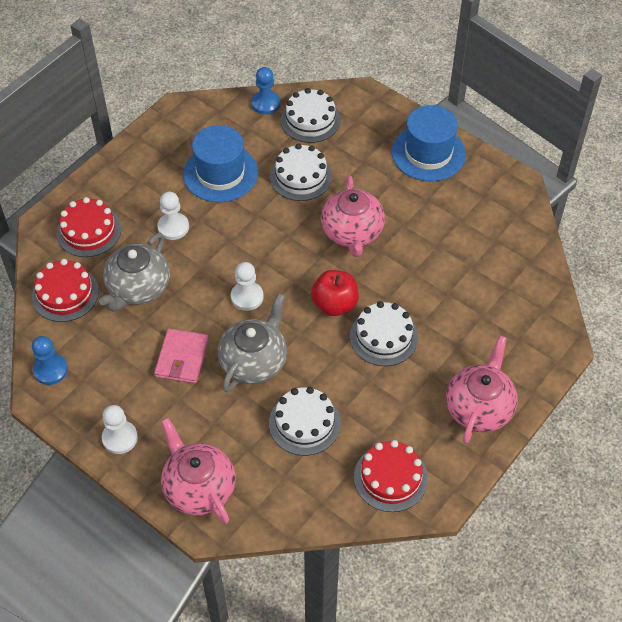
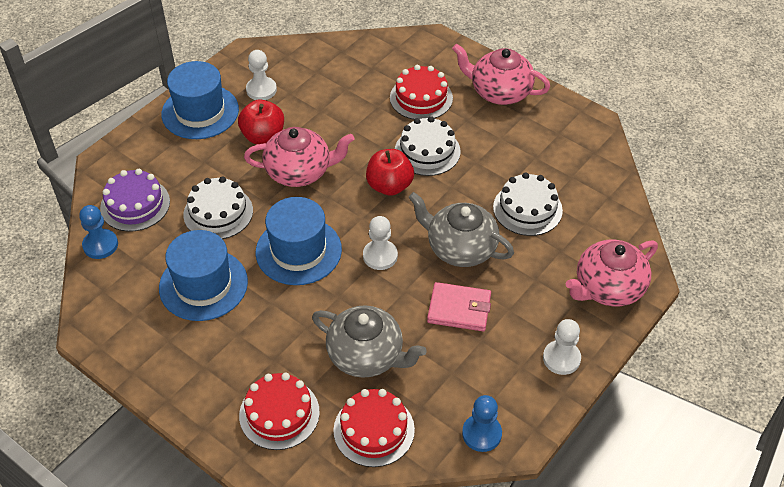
camera: 90 degrees left, 5 degrees down
white pawn [157,192,189,240] -> white pawn moved to [246,50,277,100]
white cake [281,88,341,143] -> purple cake [100,169,170,232]
red cake [354,440,428,512] -> red cake moved to [390,65,453,120]
none -> red apple [238,100,284,144]
none -> blue hat [256,197,342,285]

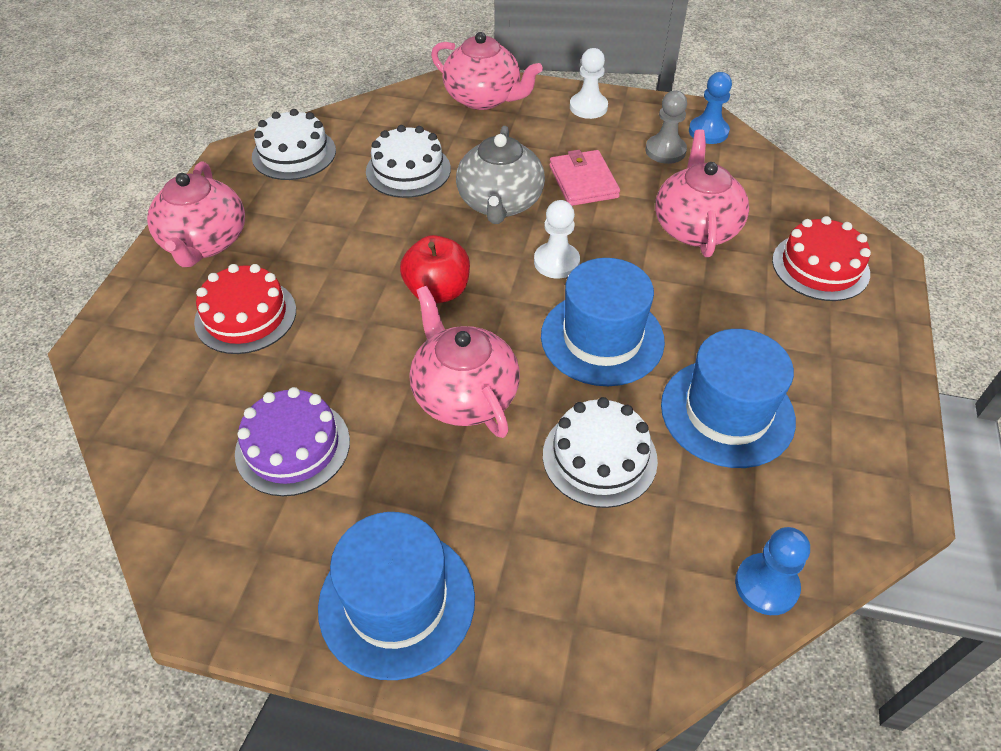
camera: 115 degrees left, 0 degrees up
purple cake [100,169,170,232] -> purple cake moved to [235,387,350,496]
red apple [238,100,284,144] -> none
white pawn [246,50,277,100] -> none
grey teapot [312,305,427,378] -> pink teapot [655,129,749,257]
red cake [333,389,415,467] -> none
white cake [395,116,461,176] -> white cake moved to [252,109,336,180]
none -> grey pawn [646,91,687,164]

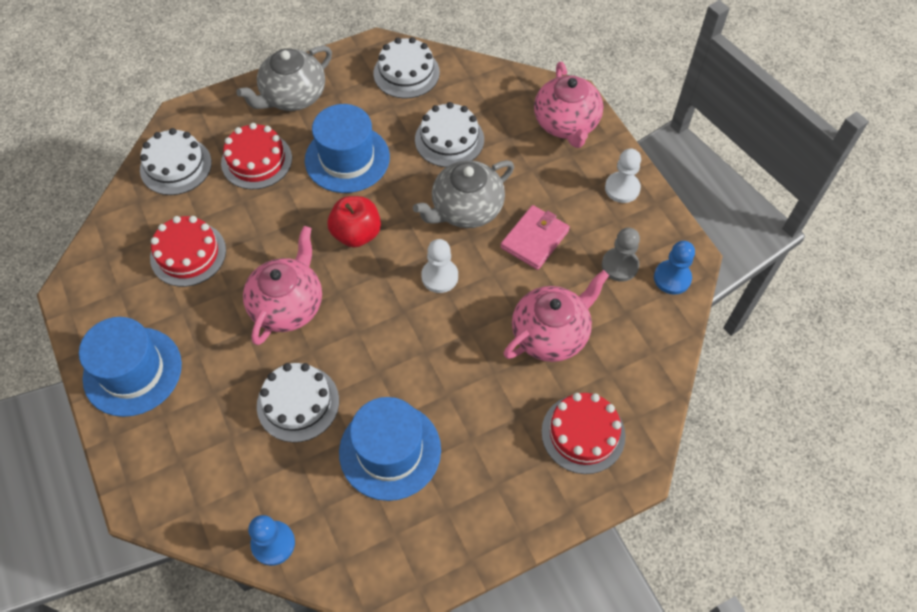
camera: 50 degrees right, 10 degrees up
pink teapot [147,161,245,267] -> grey teapot [236,45,332,111]
purple cake [235,387,350,496] -> red cake [150,216,226,287]
blue hat [541,258,665,386] -> blue hat moved to [305,104,390,193]
none -> white cake [140,128,212,195]

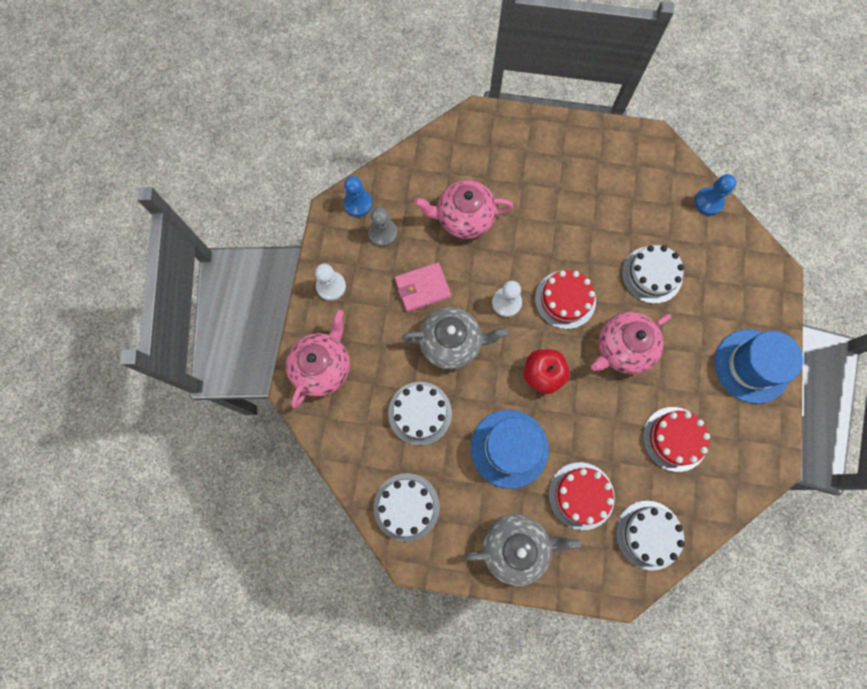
camera: 145 degrees left, 15 degrees up
blue hat [339,397,441,501] -> none
red cake [541,393,625,474] -> red cake moved to [535,270,596,329]

